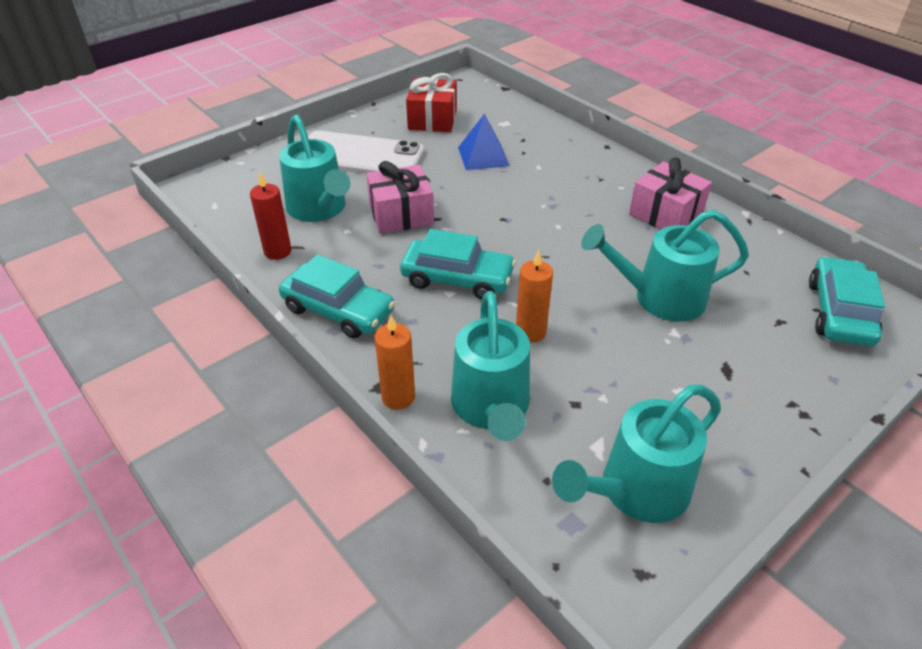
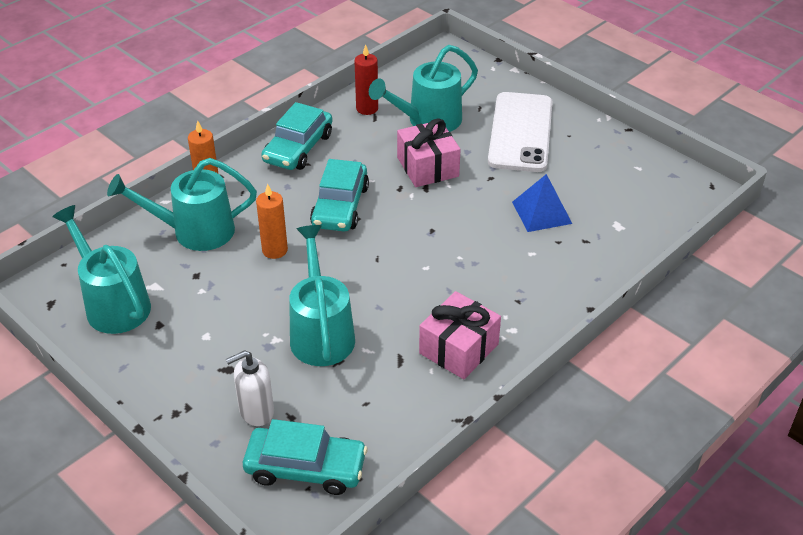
camera: 85 degrees right, 0 degrees up
red gift [406,73,457,132] -> none
none -> white soap dispenser [226,350,274,426]

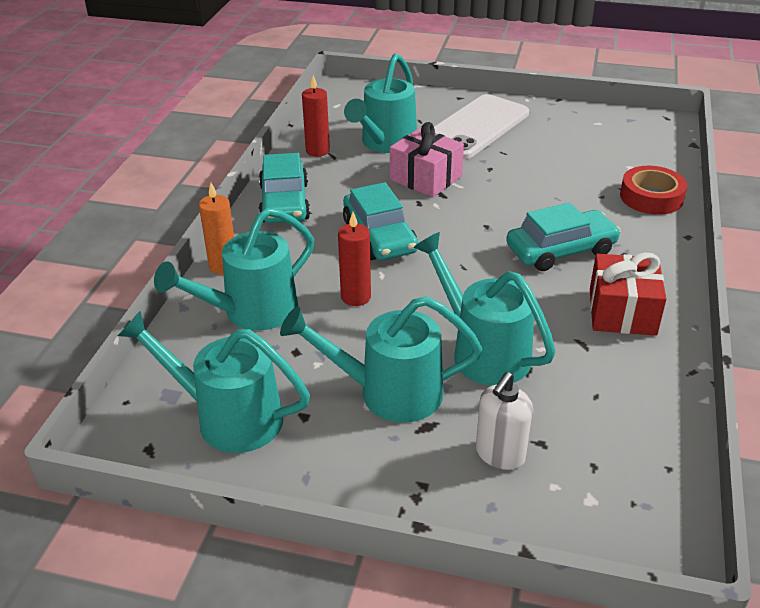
camera: 30 degrees left, 5 degrees down
turquoise car [243,419,367,495] -> turquoise car moved to [506,203,621,271]
orange candle [256,184,288,259] -> red candle [338,212,371,306]
pink gift [419,291,501,379] -> red gift [590,252,666,336]
white phone [488,92,553,172] -> white phone turned 60 degrees clockwise [434,94,529,159]
blue pyramid [512,174,572,232] -> none
none -> turquoise watering can [280,296,482,423]
none -> red tape [620,166,687,215]

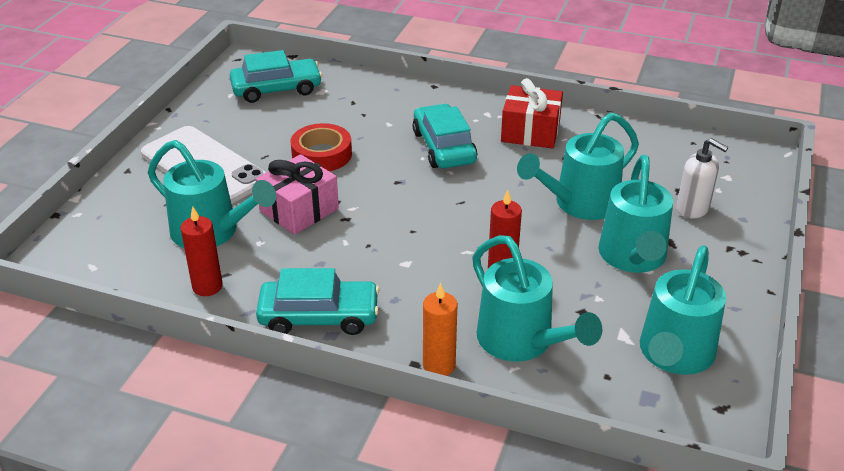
camera: 85 degrees left, 0 degrees up
turquoise car [343,182,418,260] -> turquoise car moved to [230,50,322,103]
red tape [620,166,687,215] -> red tape moved to [290,123,352,171]

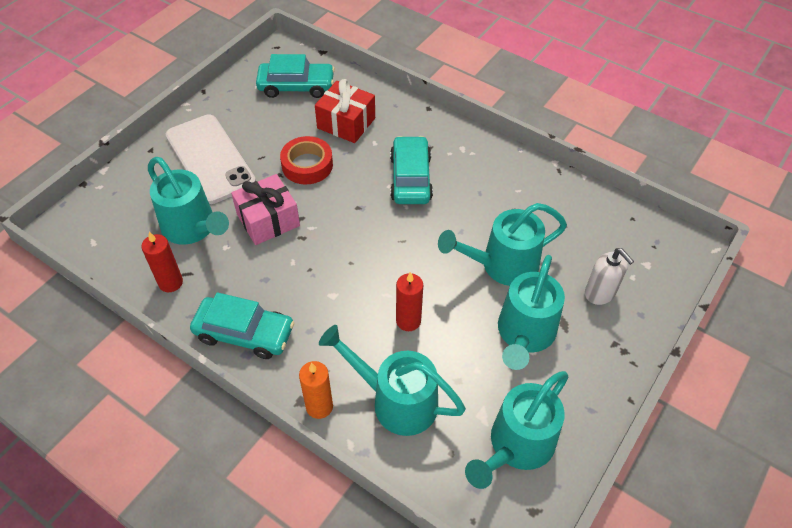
camera: 15 degrees right, 15 degrees up
turquoise watering can [472,235,602,362] -> turquoise watering can turned 135 degrees clockwise [319,325,466,436]
red gift [501,78,563,149] -> red gift moved to [315,79,375,143]

